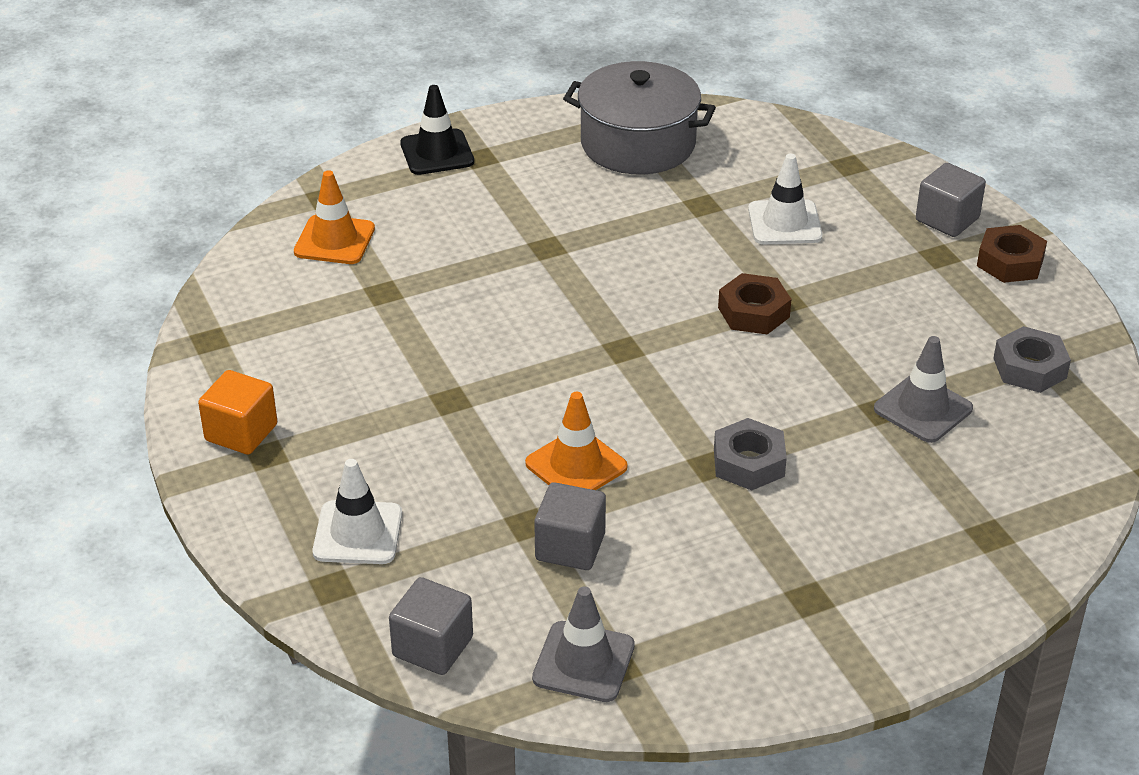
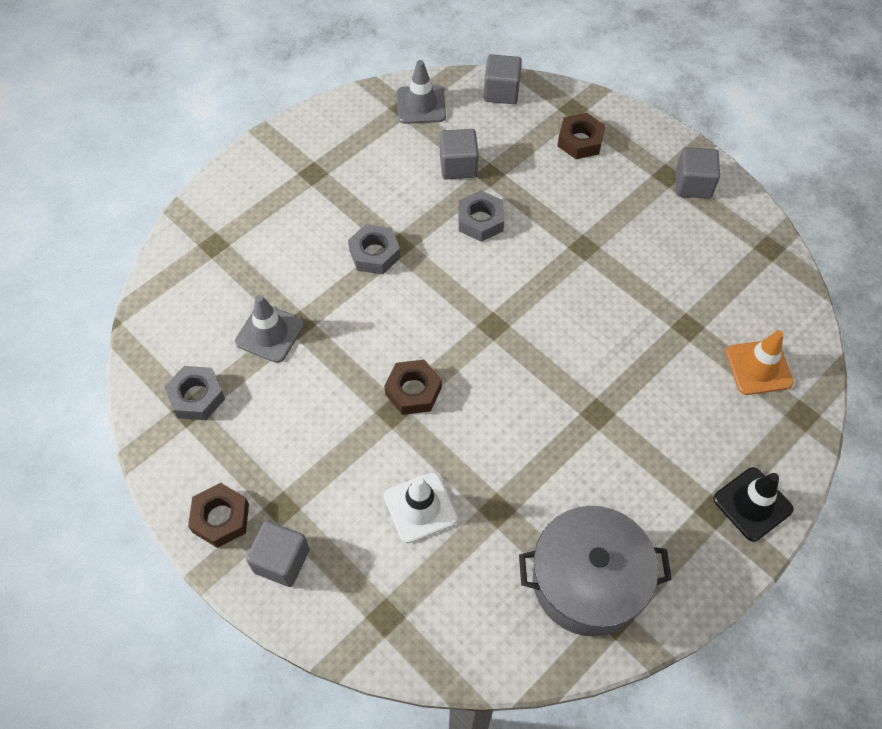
camera: 160 degrees right, 20 degrees up
orange cube [198,370,277,455] -> grey cube [675,147,720,199]
white traffic cone [312,459,402,564] -> brown nut [557,113,606,159]
orange traffic cone [525,392,627,490] -> grey nut [459,190,504,242]

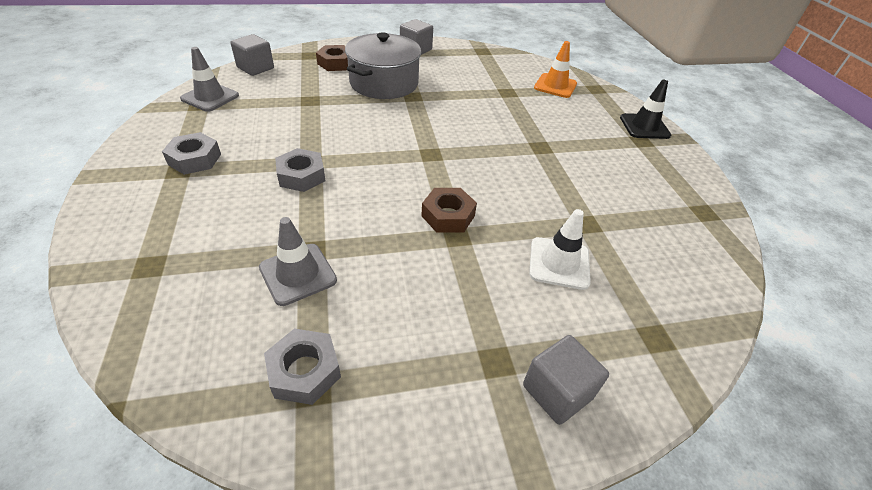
camera: 60 degrees left, 15 degrees down
brown nut [188,483,249,548] -> none
grey cube [440,129,479,179] -> none
grey nut [459,190,504,242] -> grey nut moved to [162,132,221,175]
grey pot [519,506,672,637] -> grey pot moved to [345,32,421,99]

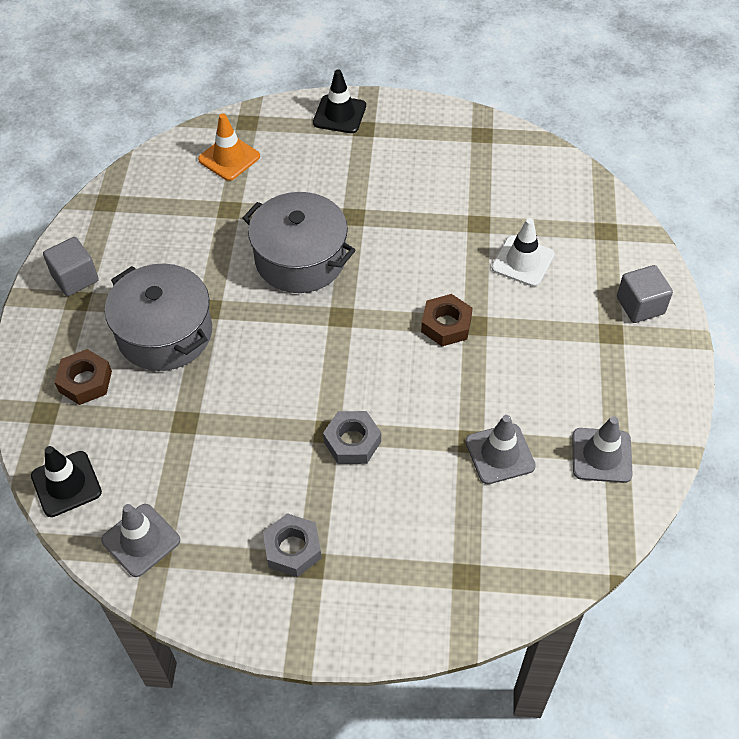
camera: 70 degrees left, 10 degrees up
grey cube [231,34,274,76] -> black traffic cone [31,446,102,517]
grey nut [264,328,341,405] -> grey traffic cone [572,416,633,483]
none -> grey pot [243,192,356,293]

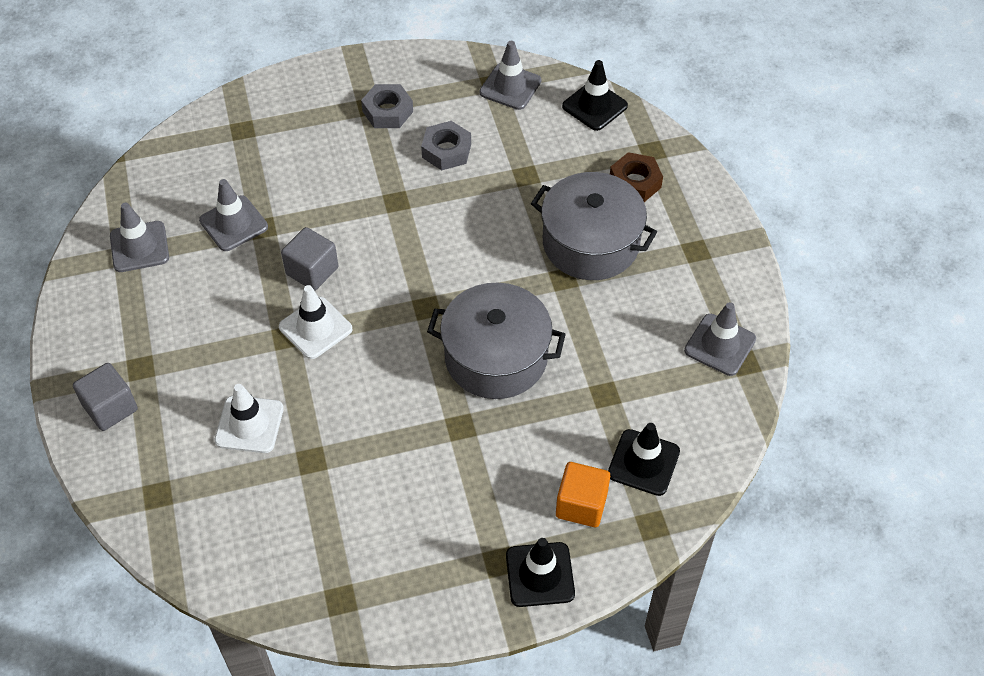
camera: 160 degrees right, 0 degrees up
grey cube [43,237,99,296] -> grey cube moved to [281,227,338,291]
orange traffic cone [198,113,260,181] -> black traffic cone [608,423,680,496]
grey nut [323,411,381,464] -> grey nut moved to [421,121,471,170]
brown nut [421,294,473,346] -> white traffic cone [279,285,353,359]
none -> orange cube [556,462,610,527]
none -> grey traffic cone [684,302,756,376]

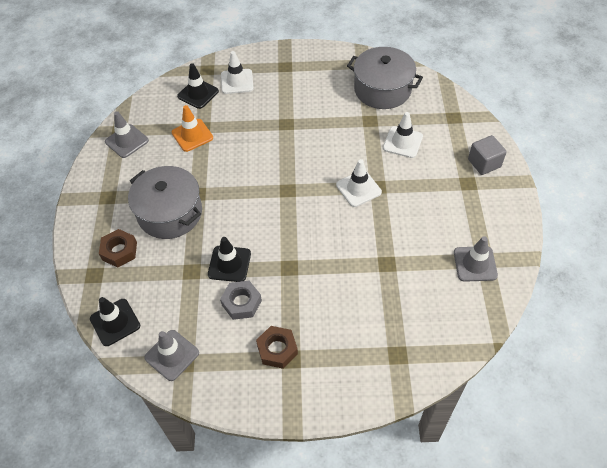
camera: 165 degrees left, 0 degrees up
grey traffic cone [199,179,268,251] -> none
grey cube [281,227,338,291] -> none
grey nut [361,84,413,128] -> brown nut [256,326,298,369]
grey pot [427,283,566,399] -> grey pot moved to [347,47,423,109]
black traffic cone [506,538,575,607] -> black traffic cone moved to [208,237,251,282]
orange cube [556,462,610,527] -> white traffic cone [221,51,254,94]
none -> orange traffic cone [172,105,213,152]

